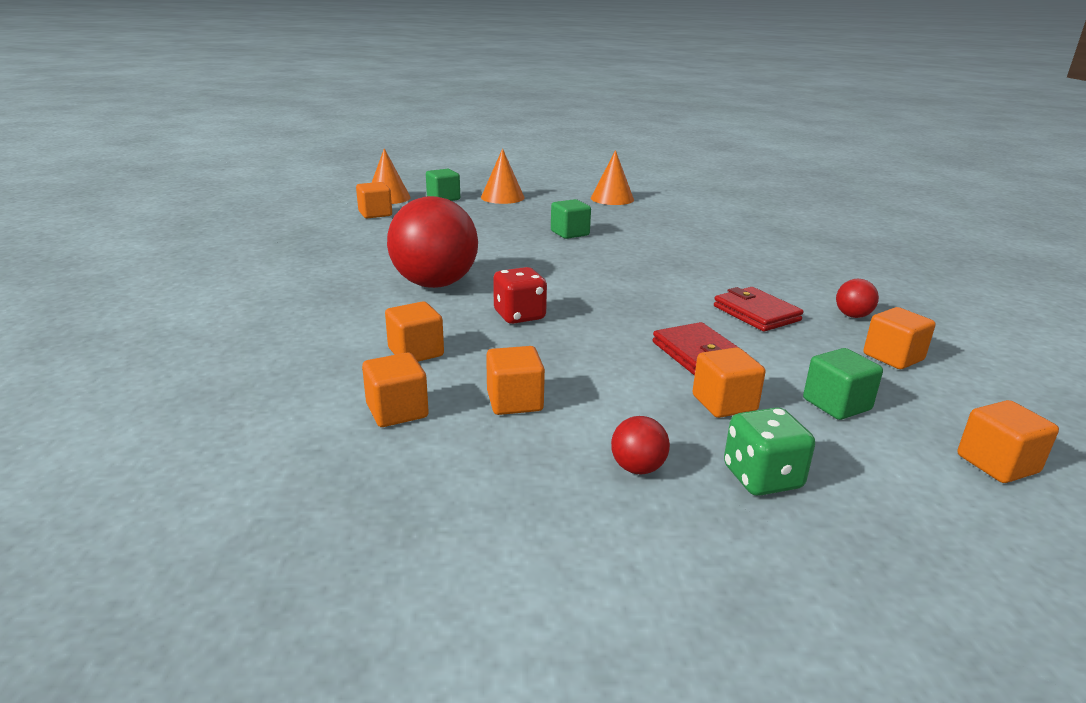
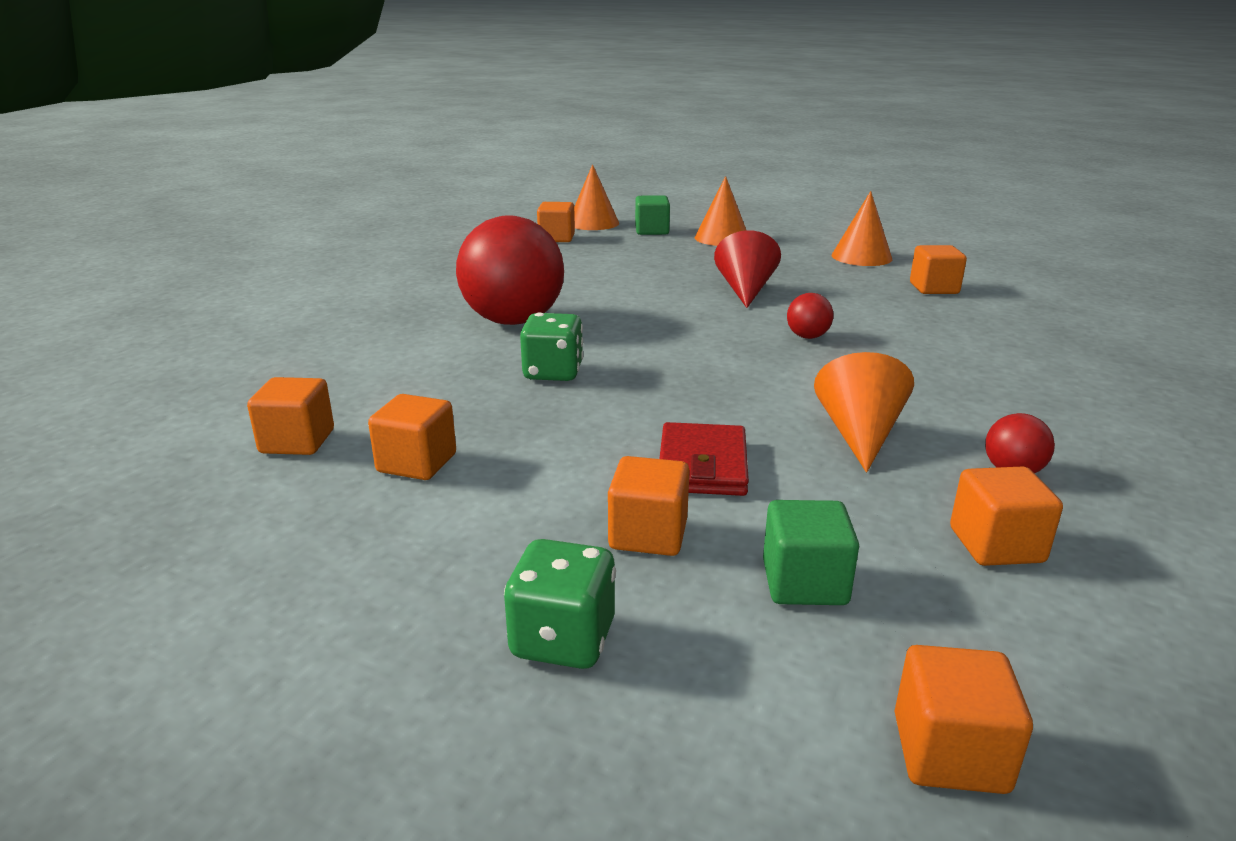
camera: 30 degrees right, 0 degrees up
orange cube [385,301,444,362] -> orange cube moved to [910,245,967,294]
red dice [493,267,547,324] -> green dice [520,312,583,381]
green cube [551,199,591,239] -> red cone [714,230,781,308]
red ball [611,416,670,474] -> red ball moved to [787,293,834,339]
red wallet [714,287,804,332] -> orange cone [814,352,914,473]

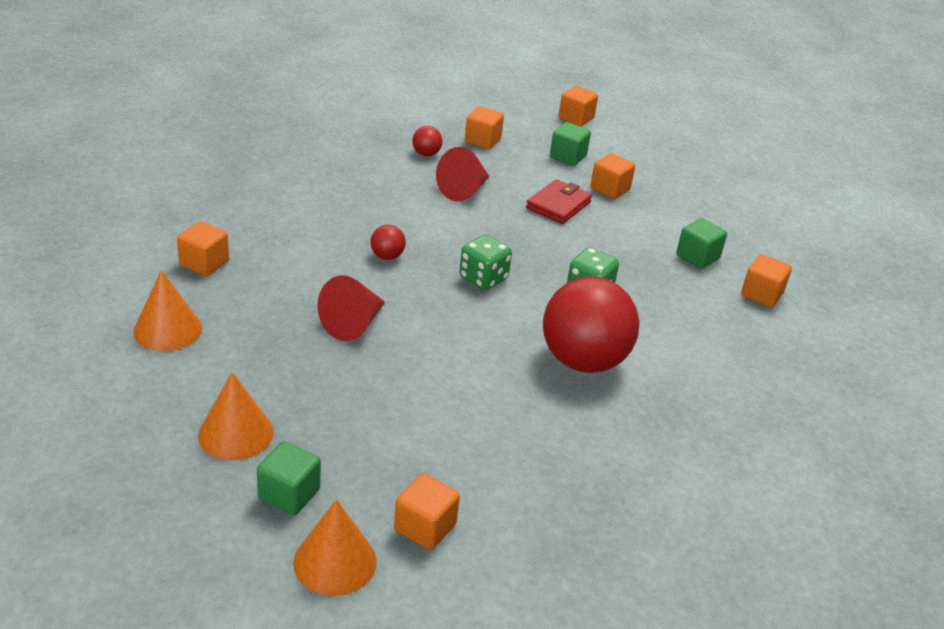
camera: 155 degrees left, 10 degrees up
orange cube [368,394,456,480] -> green cube [676,218,727,269]
green dice [504,539,616,669] -> green dice moved to [459,235,512,290]
orange cone [814,352,914,473] -> red cone [436,147,489,201]

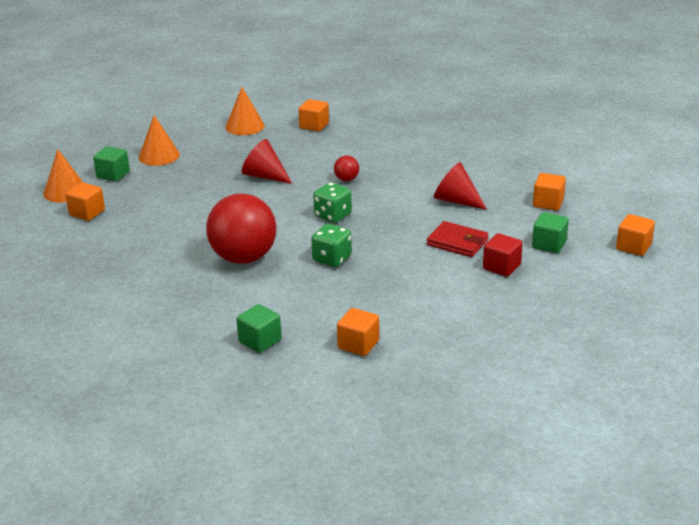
camera: 90 degrees right, 5 degrees down
red ball [412,126,442,156] -> none
orange cube [590,153,635,199] -> red cube [483,233,523,277]
green cube [676,218,727,269] -> green cube moved to [237,304,282,353]

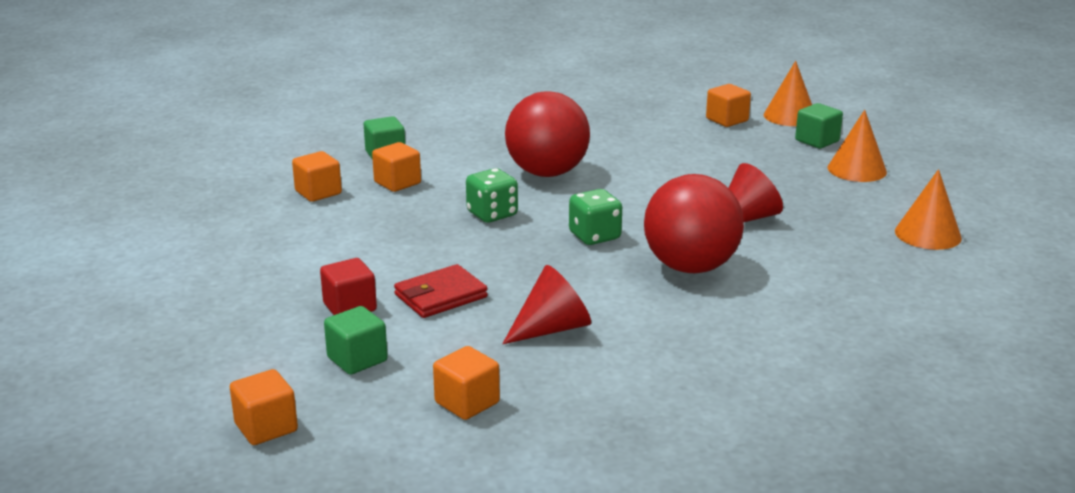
camera: 115 degrees right, 5 degrees down
orange cube [298,99,329,132] -> orange cube moved to [372,142,421,192]
red ball [334,156,359,181] -> red ball [644,174,744,273], size x2.42

